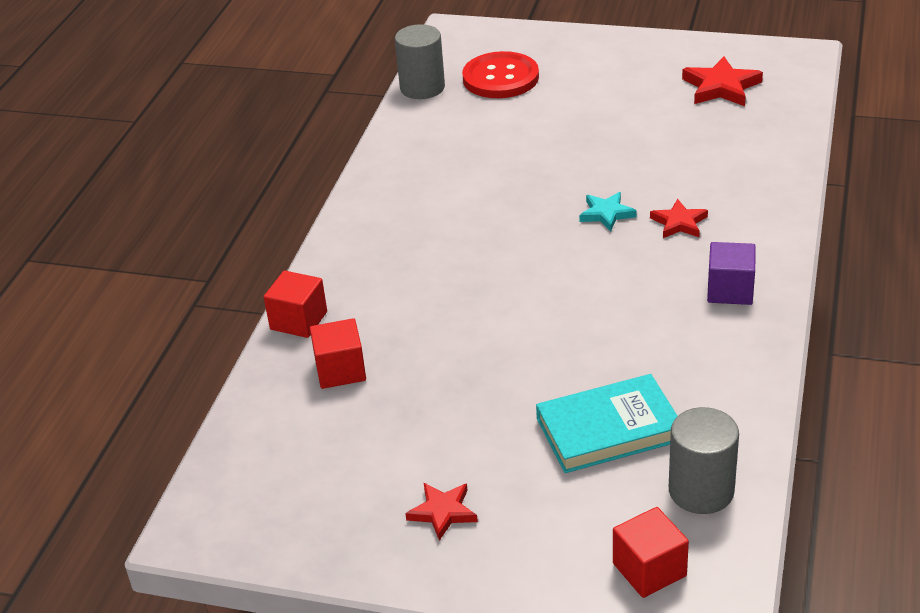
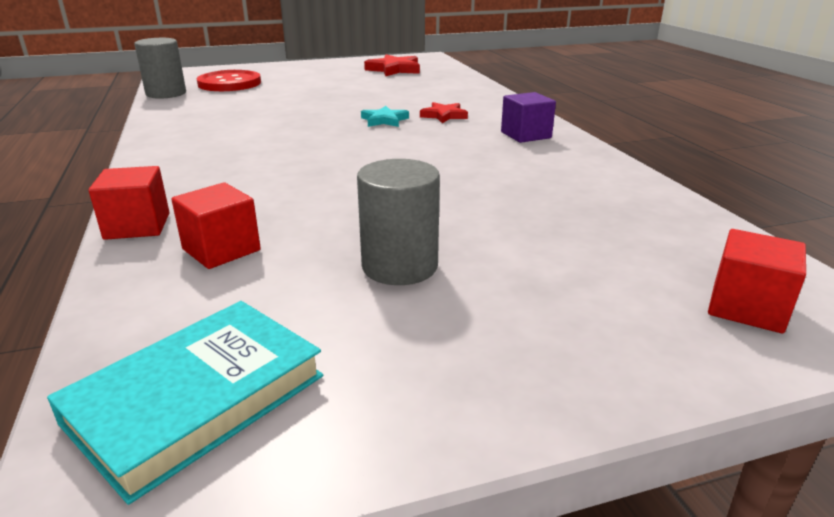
camera: 35 degrees left, 10 degrees down
red star [405,483,478,541] -> none
turquoise book [536,374,677,473] -> turquoise book moved to [47,301,323,505]
grey cylinder [669,407,739,514] -> grey cylinder moved to [357,159,440,285]

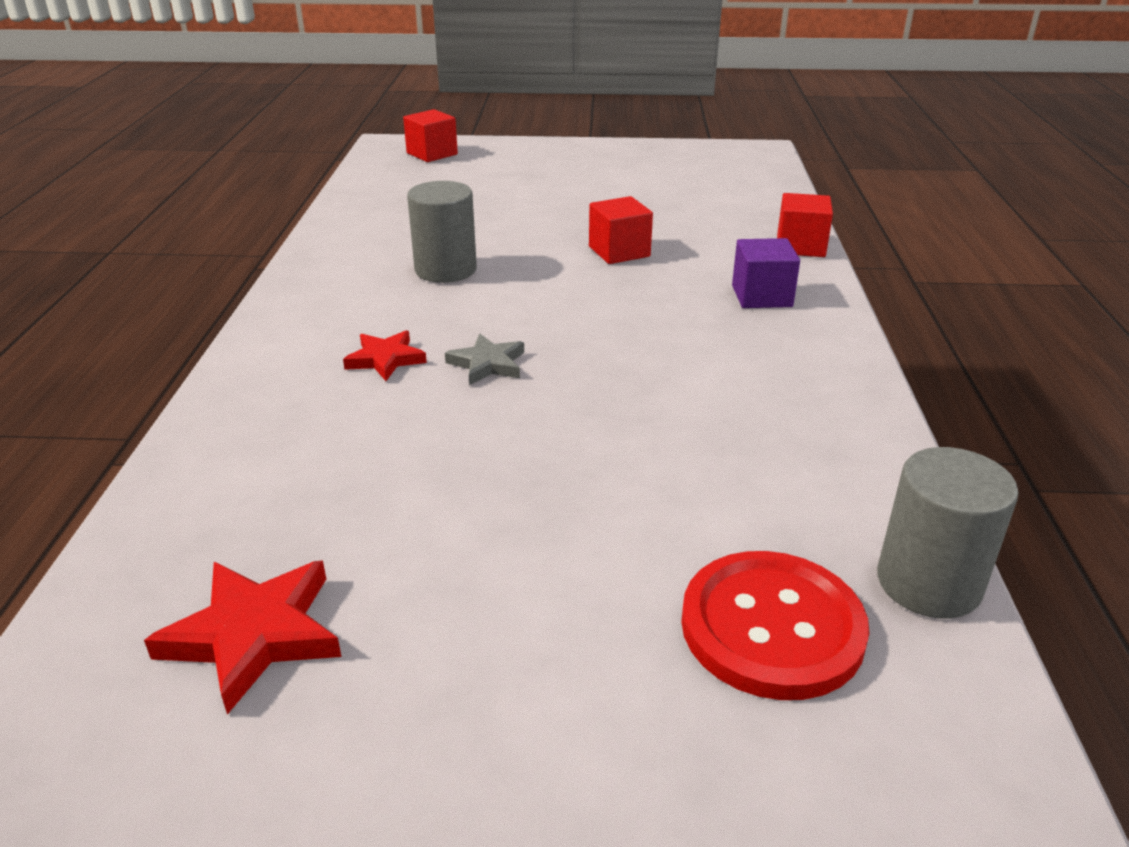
camera: 160 degrees left, 5 degrees up
turquoise book [47,301,323,505] -> none
red cube [171,182,261,269] -> red cube moved to [589,196,653,264]
grey cylinder [357,159,440,285] -> grey cylinder moved to [407,181,477,283]
turquoise star [361,106,409,127] -> grey star [445,334,524,385]
purple cube [501,92,556,143] -> purple cube moved to [732,238,800,308]

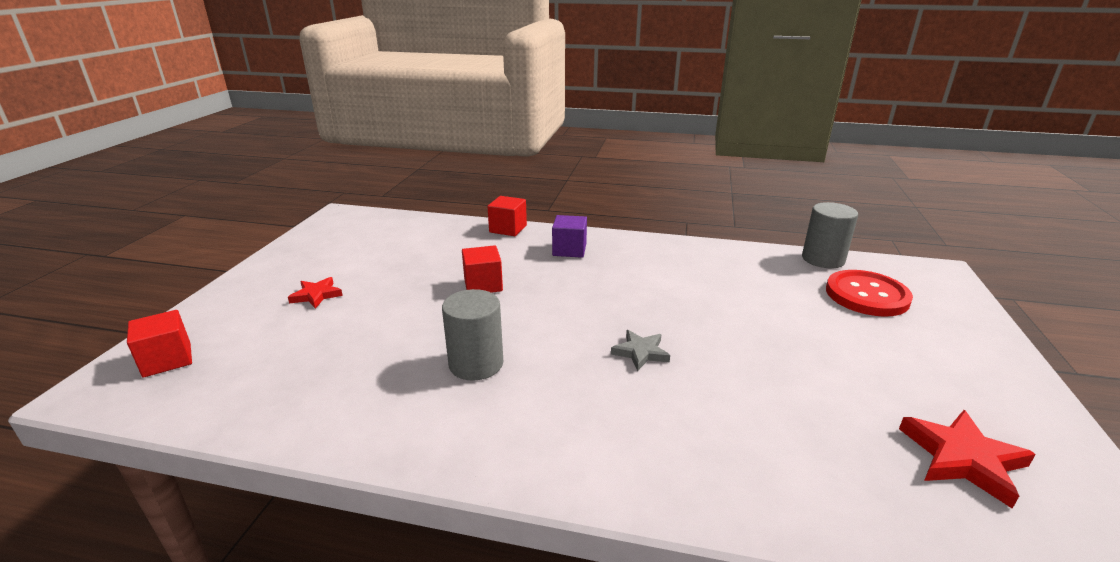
camera: 80 degrees left, 5 degrees down
red star [343,330,427,381] -> red star moved to [288,277,343,309]

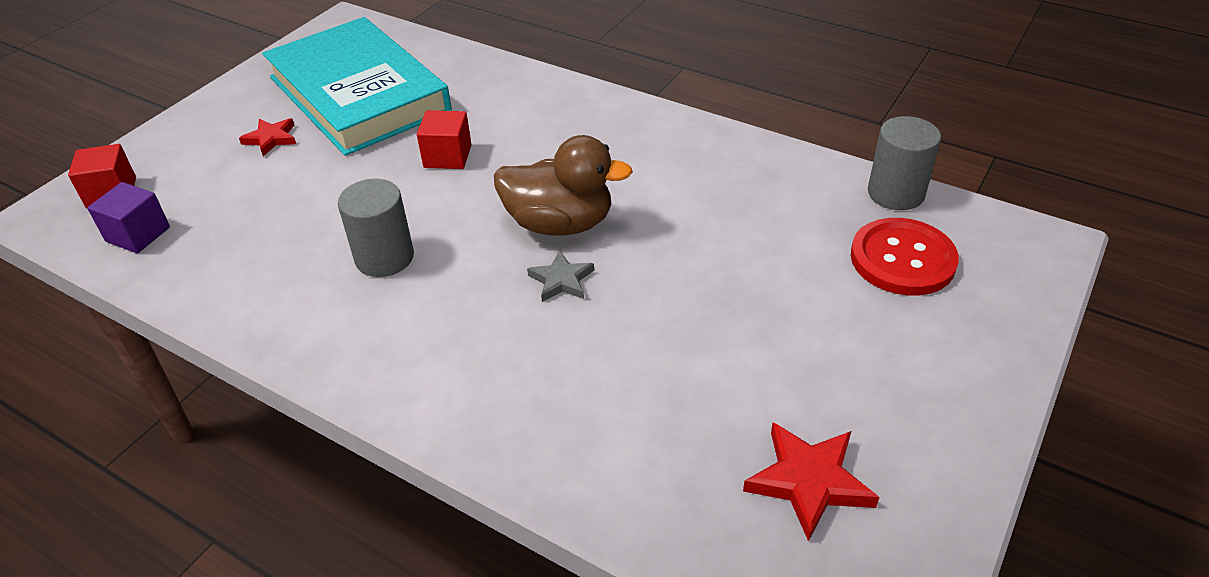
camera: 20 degrees right, 15 degrees up
red cube [487,196,527,236] -> none
purple cube [552,215,587,258] -> purple cube moved to [87,182,170,253]
none -> turquoise book [263,17,452,156]
none -> brown duck [494,135,633,235]

